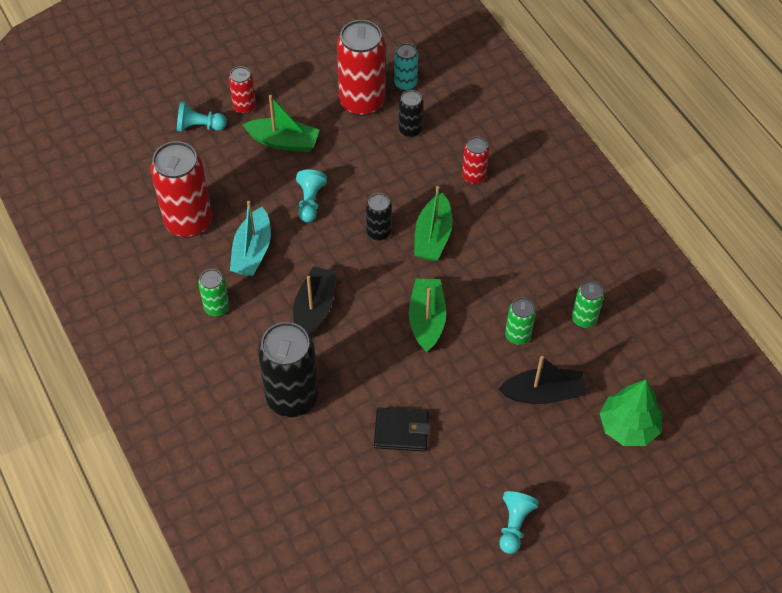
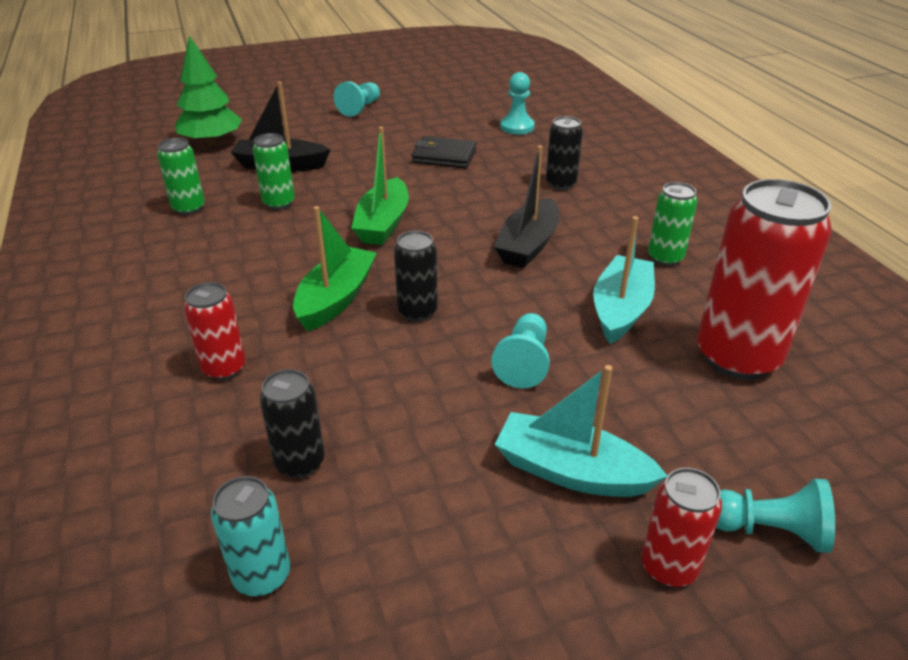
camera: 170 degrees left, 20 degrees down
green boat [242,95,319,152] -> turquoise boat [495,365,667,497]
black can [258,322,319,417] -> black can [546,116,583,190], size x0.51
red can [337,20,385,116] -> none
none -> turquoise pawn [500,72,535,135]

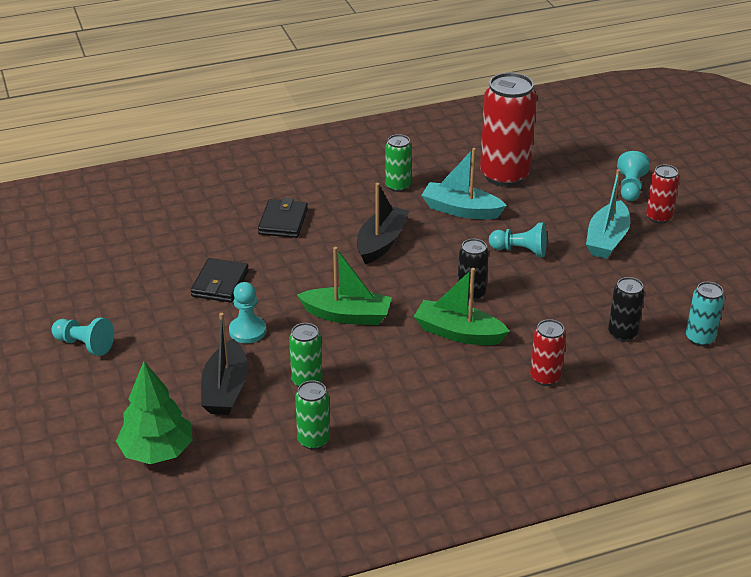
camera: 90 degrees left, 0 degrees up
black boat [494,145,559,268] -> black boat turned 90 degrees counterclockwise [357,183,409,265]
turquoise pawn [500,72,535,135] -> turquoise pawn moved to [229,282,266,343]
black can [546,116,583,190] -> black wallet [258,198,308,238]

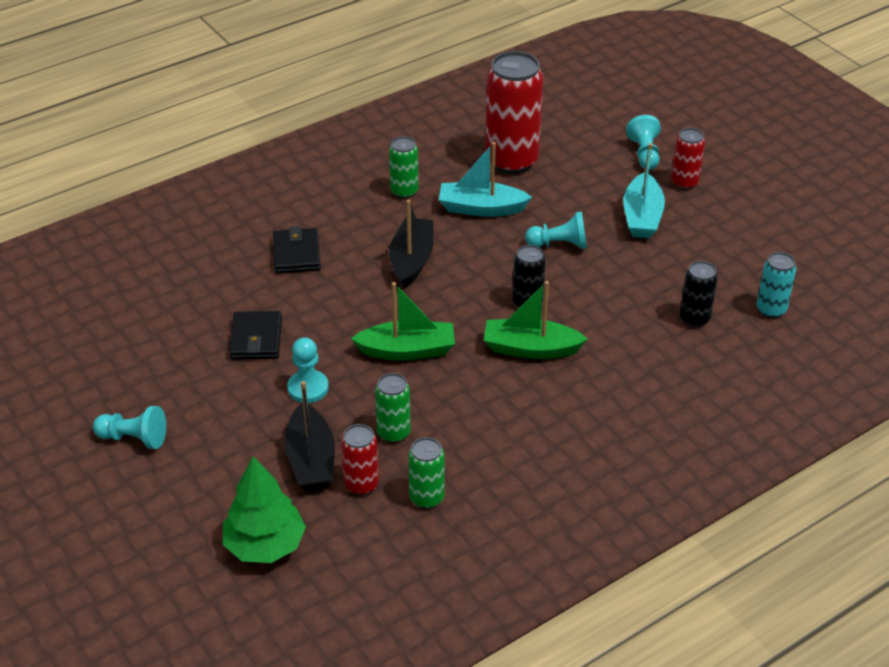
camera: 15 degrees left, 5 degrees up
red can [530,319,566,386] -> red can moved to [341,424,379,495]

